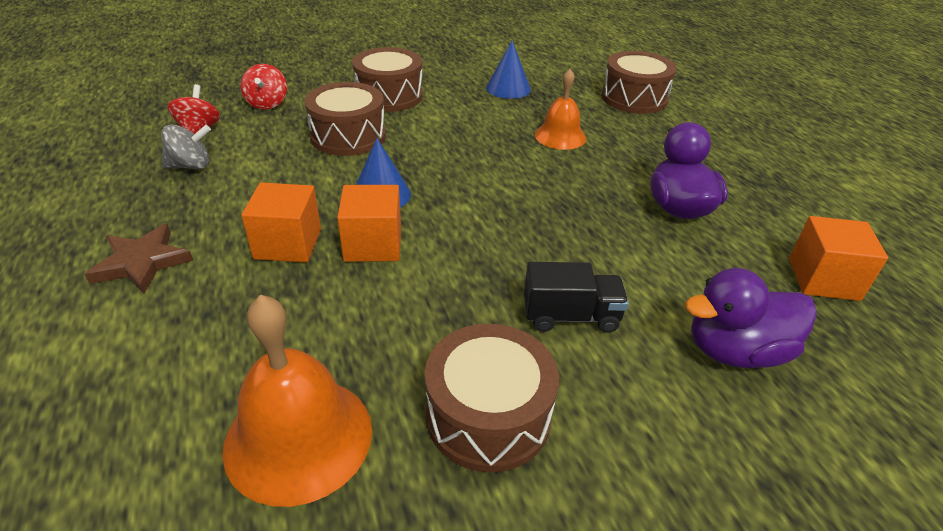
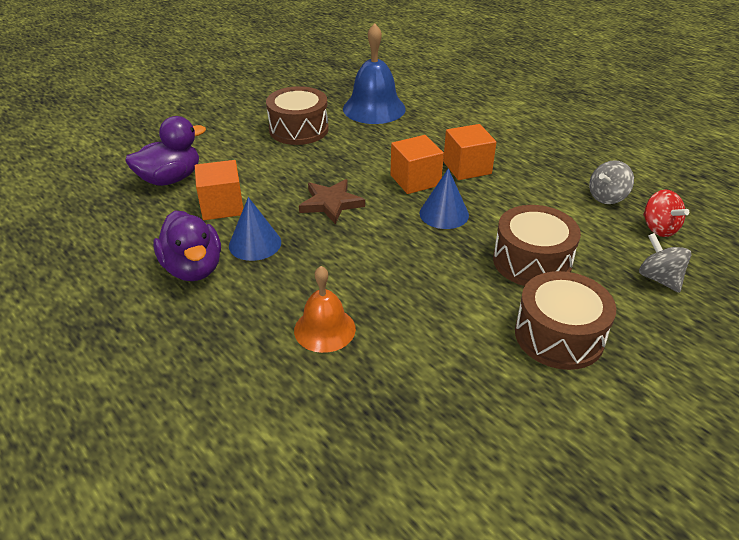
camera: 160 degrees right, 0 degrees up
brown star [85,224,193,294] -> brown star moved to [299,179,365,224]
orange bell [222,295,372,507] -> blue bell [343,23,406,124]
red spinning top [241,64,287,110] -> grey spinning top [639,233,691,293]
blue cone [486,41,531,99] -> blue cone moved to [229,197,281,261]
black truck [524,262,629,333] -> none
brown drum [601,51,677,114] -> none
orange cube [789,216,888,301] -> orange cube moved to [195,160,243,220]

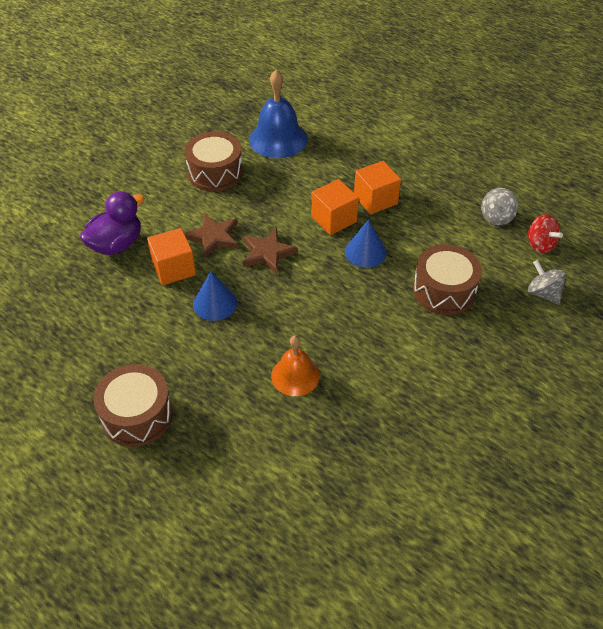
camera: 10 degrees left, 10 degrees up
purple duck [153,210,221,281] -> none
brown drum [515,271,616,370] -> brown drum moved to [93,364,173,447]
none -> brown star [184,213,238,258]

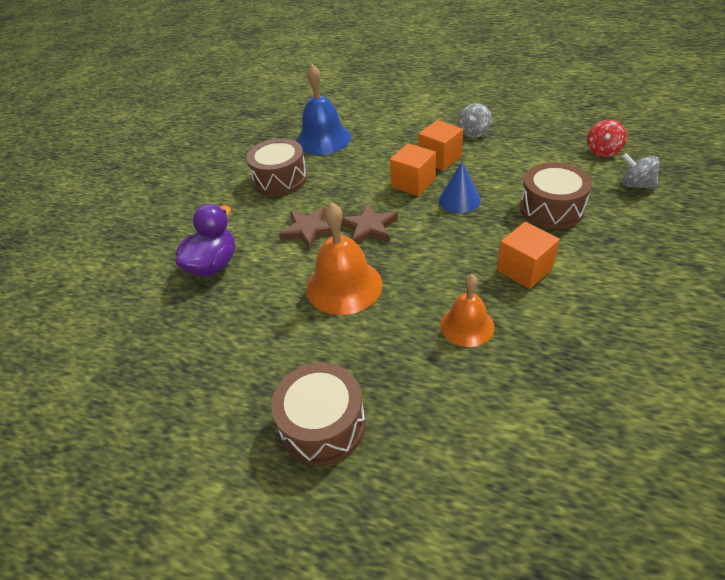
camera: 15 degrees left, 5 degrees down
orange cube [147,228,196,285] -> orange cube moved to [497,222,560,289]
blue cone [193,271,237,321] -> orange bell [306,202,382,315]
grey spinning top [481,188,518,225] -> grey spinning top moved to [458,103,492,138]
red spinning top [527,214,563,253] -> red spinning top turned 75 degrees clockwise [587,120,627,157]

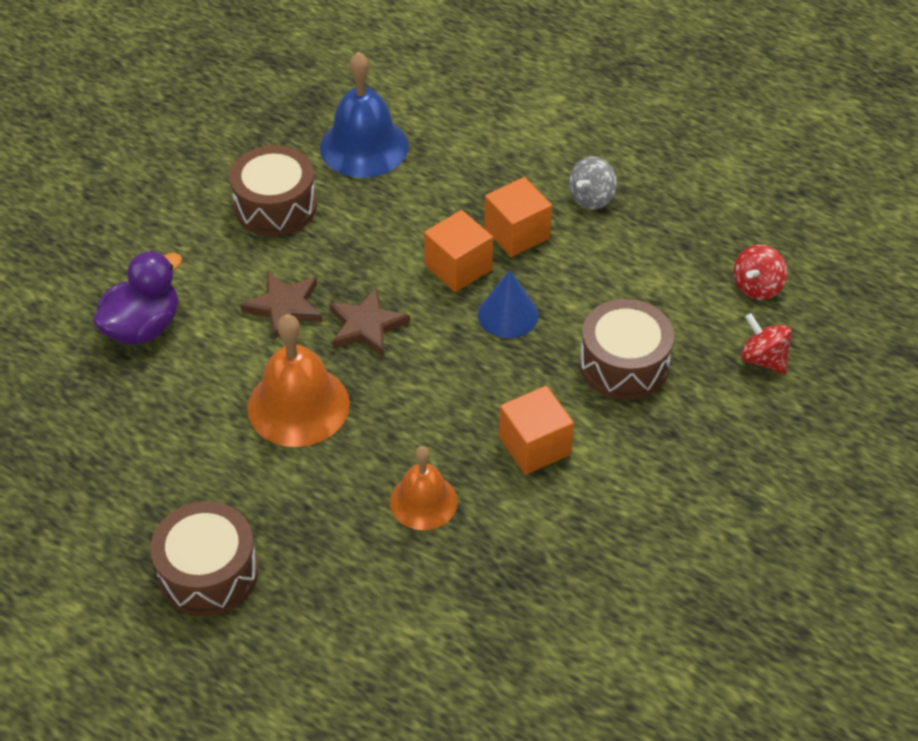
camera: 10 degrees right, 5 degrees up
grey spinning top [622,153,659,190] -> red spinning top [741,313,792,374]

